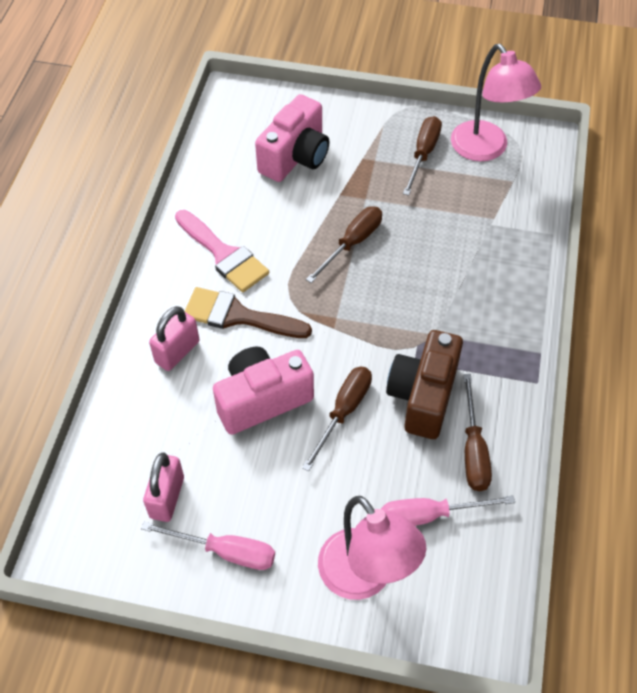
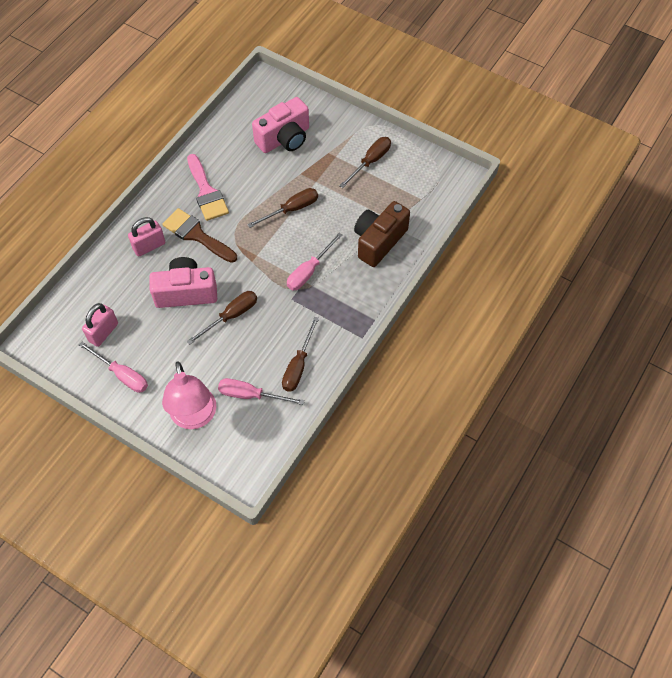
camera: 20 degrees right, 5 degrees up
brown camera [386,330,463,439] -> brown camera moved to [354,201,410,267]
pink lamp [451,44,541,161] -> none
none -> pink screwdriver [287,233,343,290]

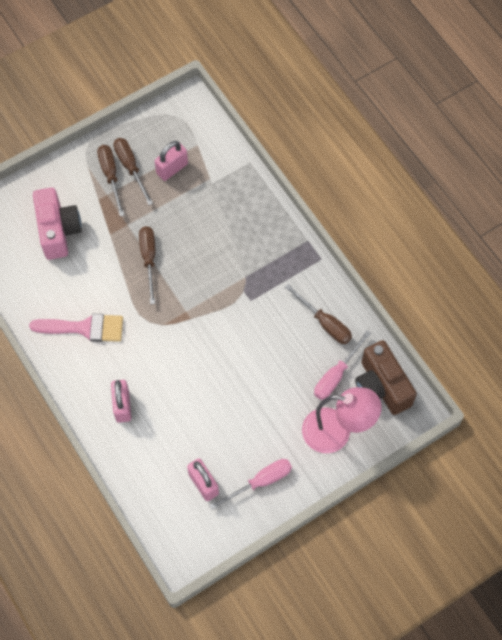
camera: 65 degrees left, 5 degrees up
pink camera [149,257,217,308] -> none
brown brush [162,208,237,263] -> none
brown screwdriver [187,291,257,344] -> brown screwdriver moved to [97,145,124,217]
pink screwdriver [287,233,343,290] -> none
brown camera [354,201,410,267] -> brown camera moved to [355,340,417,415]
none -> pink padlock [155,141,188,181]

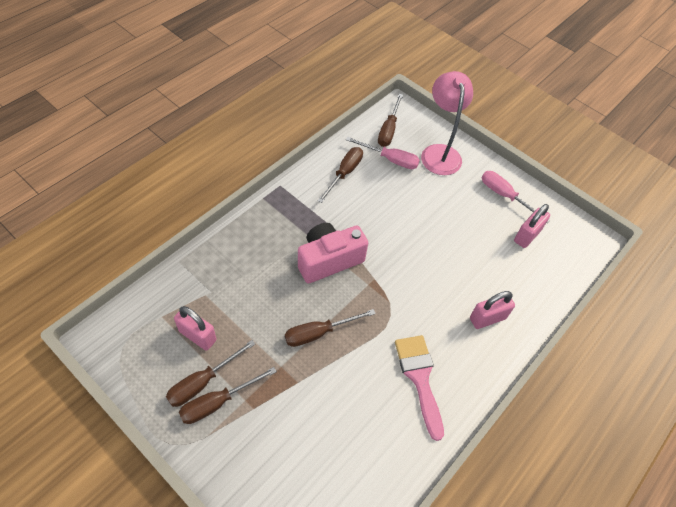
camera: 110 degrees left, 10 degrees down
pink camera [33,188,82,260] -> pink camera moved to [298,223,368,284]
brown camera [355,340,417,415] -> brown screwdriver [378,94,403,147]

